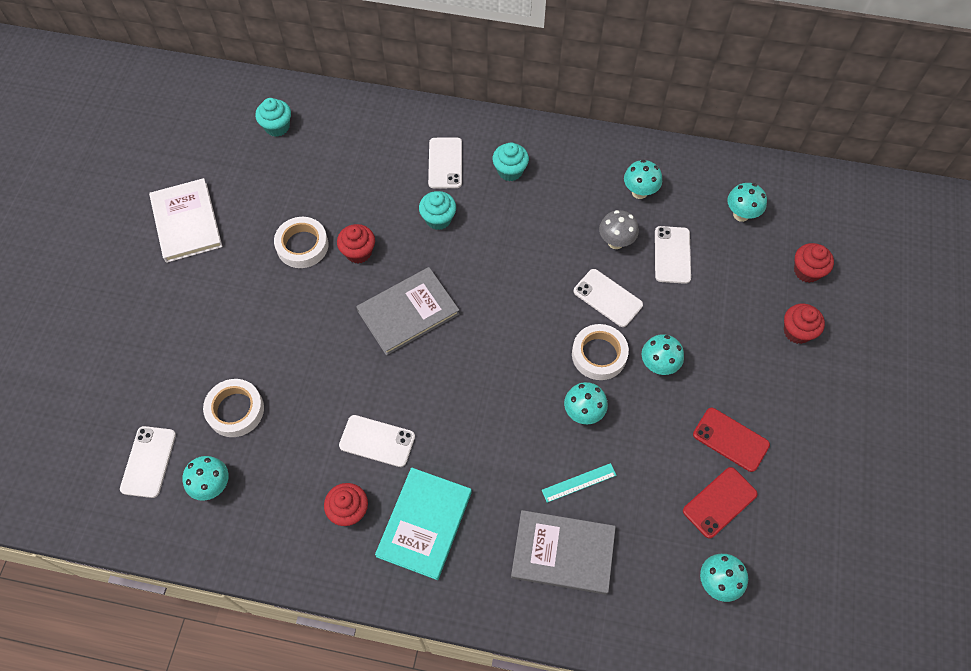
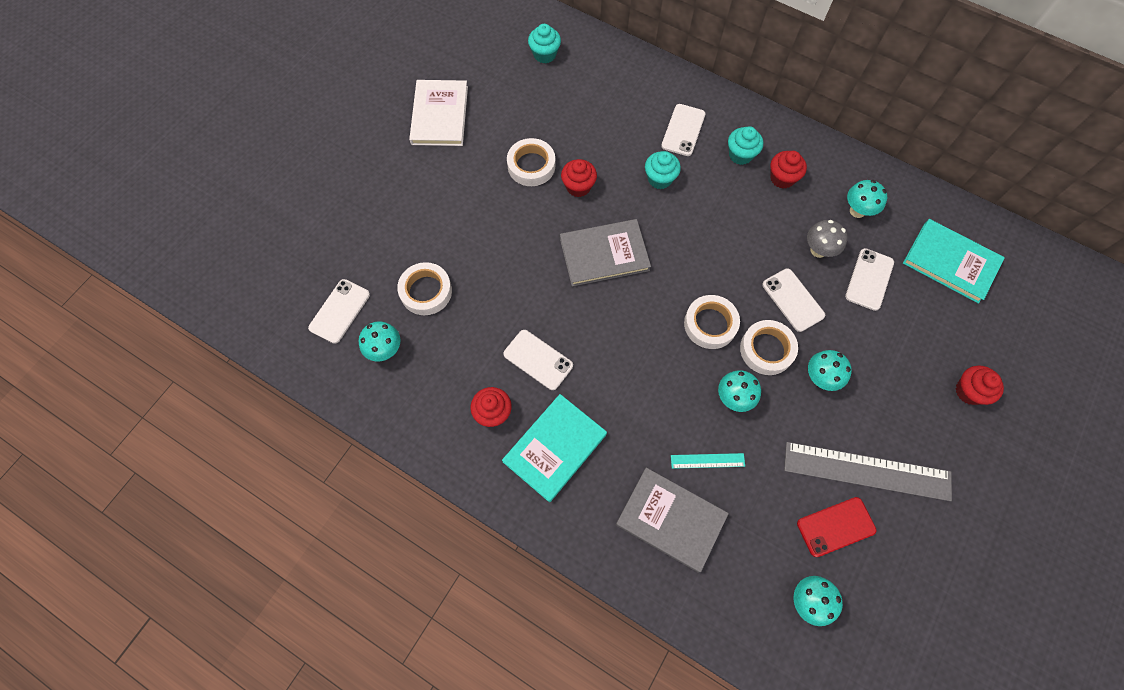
camera: 20 degrees right, 5 degrees up
red phone [693,408,770,472] -> grey ruler [784,442,952,501]
turquoise mushroom [727,183,767,222] -> turquoise book [903,219,1005,304]
red cupcake [794,243,834,283] -> red cupcake moved to [770,151,807,189]
none -> white tape [684,295,740,349]

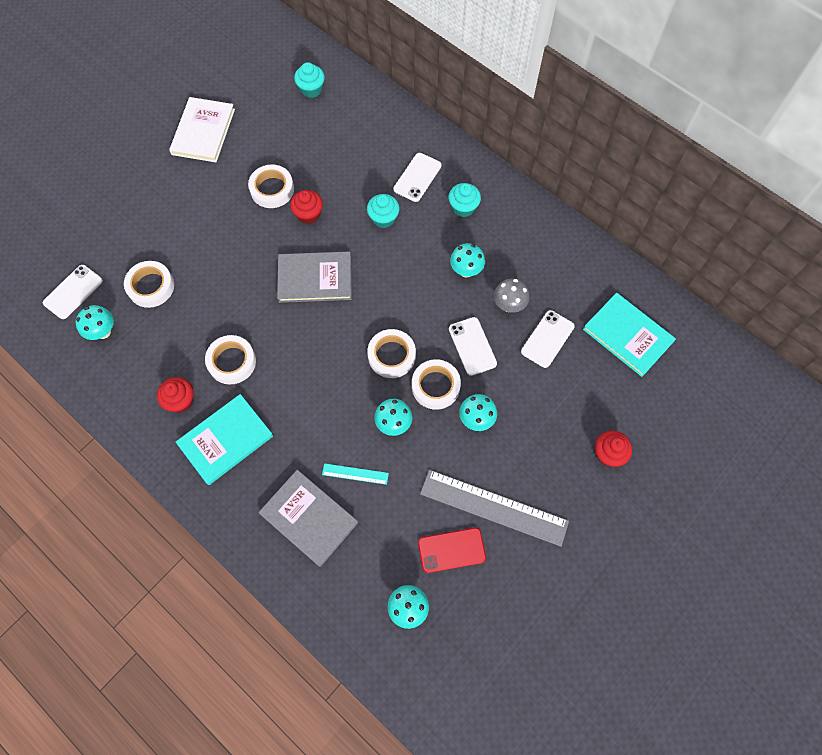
camera: 10 degrees right, 0 degrees up
white phone [503,330,573,390] -> white tape [205,335,256,385]
red cupcake [770,151,807,189] -> none
turquoise mushroom [847,180,887,218] -> turquoise mushroom moved to [450,243,485,277]

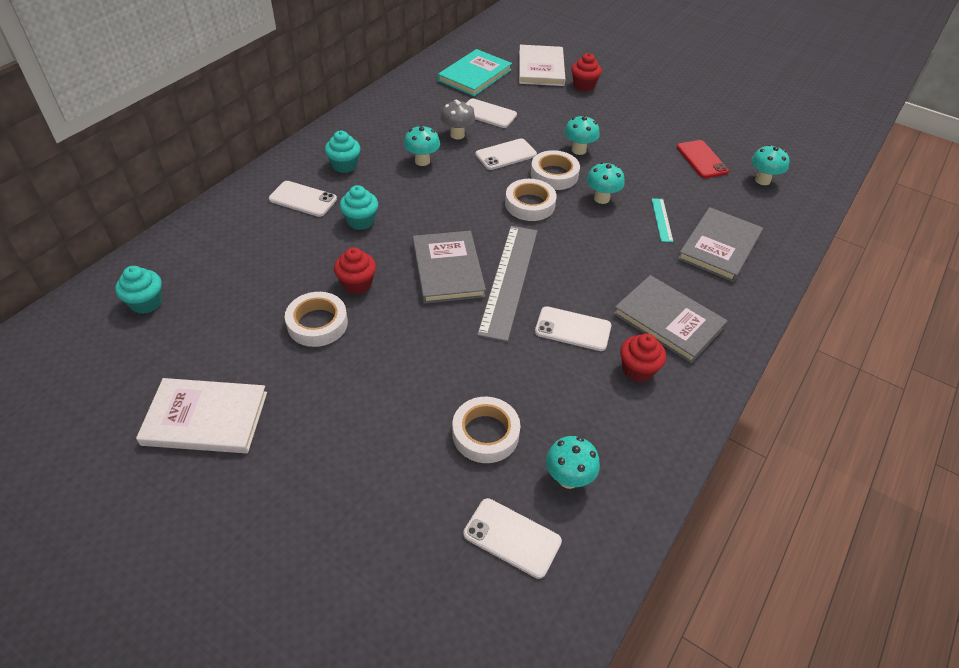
camera: 100 degrees left, 20 degrees down
turquoise book [176,394,273,485] -> grey book [613,275,728,363]
white tape [205,335,256,385] -> white phone [535,306,611,351]
grey ruler [420,470,569,547] -> grey ruler moved to [477,226,537,342]
none -> white book [519,45,565,86]

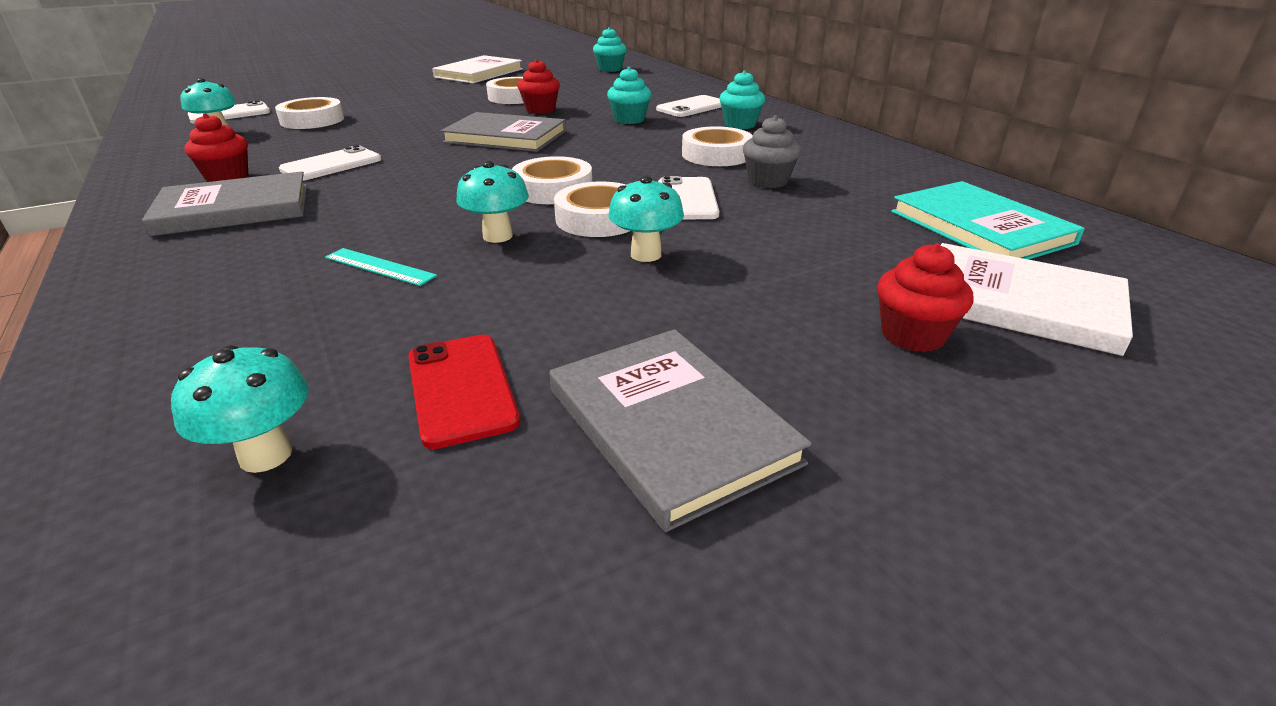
camera: 120 degrees right, 15 degrees down
turquoise mushroom [404,125,440,166] -> white tape [682,126,753,166]
grey mushroom [441,100,475,139] -> grey cupcake [743,115,801,188]
white phone [467,99,517,128] -> none
grey ruler [477,226,537,342] -> none
red phone [677,140,729,178] -> red phone turned 60 degrees clockwise [408,335,520,449]
grey book [678,207,763,282] -> grey book moved to [549,329,812,532]

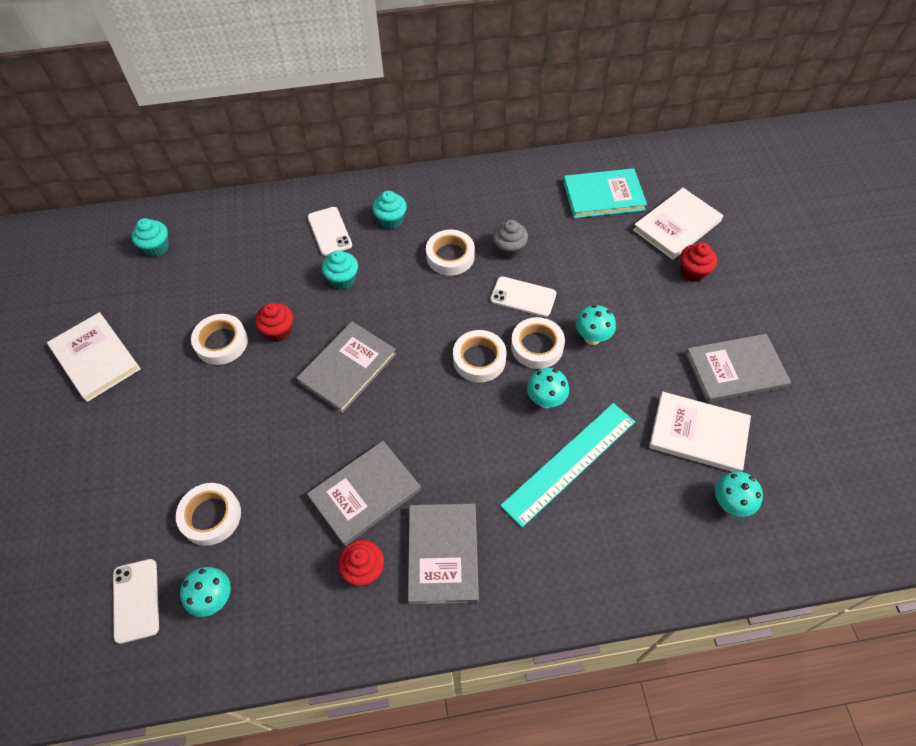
camera: 70 degrees left, 25 degrees up
white phone [279,145,381,181] -> grey book [307,441,421,546]
turquoise ruler [325,248,437,286] -> turquoise ruler [500,403,635,527], size x2.22
red phone [408,335,520,449] -> white book [649,392,751,472]

